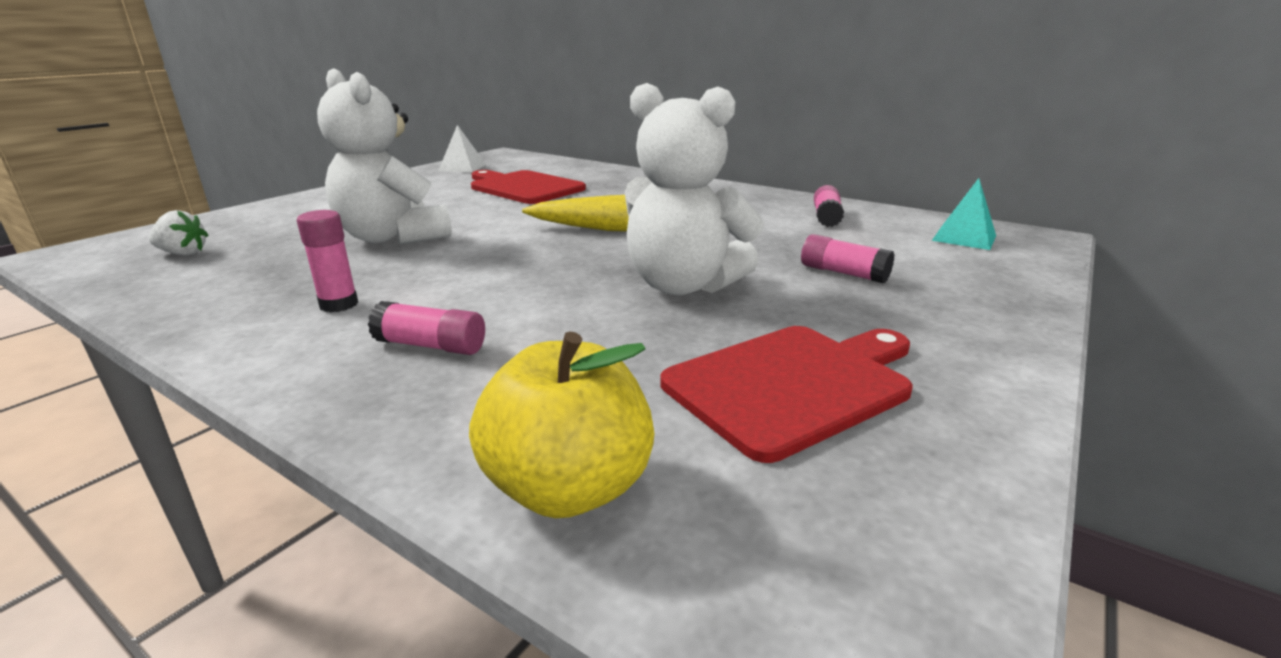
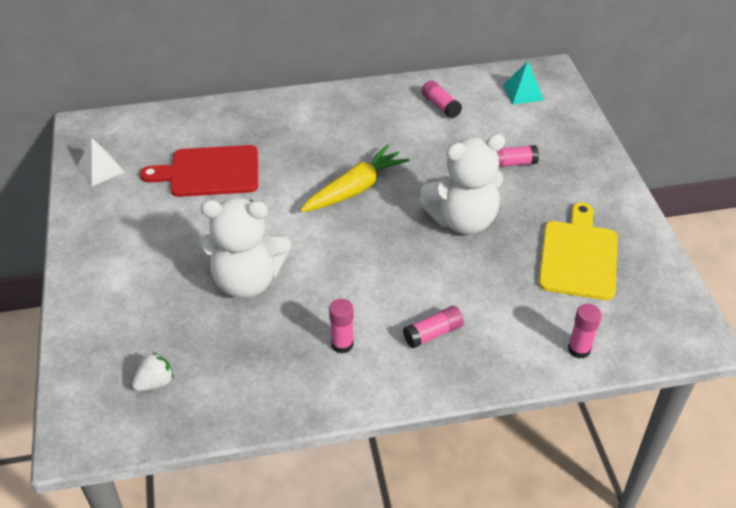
camera: 45 degrees left, 20 degrees up
yellow apple [469,331,654,518] -> pink glue stick [568,304,602,358]
red cutting board [660,326,913,463] -> yellow cutting board [538,202,618,300]

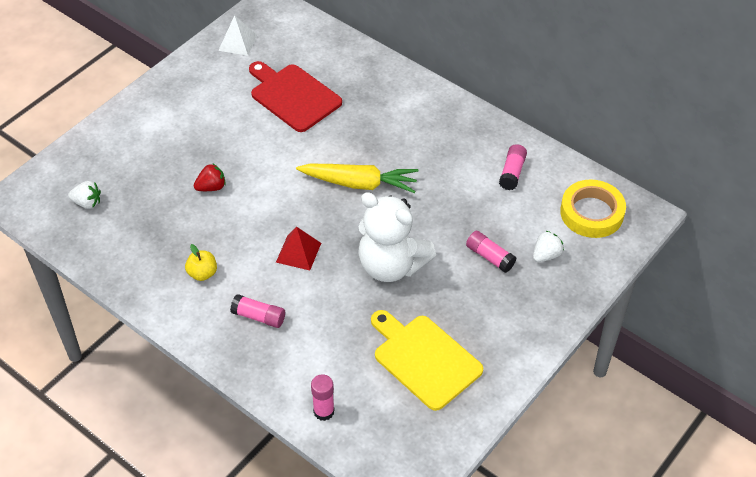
camera: 50 degrees right, 5 degrees up
white teddy bear [199,198,291,298] -> red strawberry [194,163,226,191]
pink glue stick [329,299,354,354] -> yellow apple [185,244,217,281]
turquoise pyramid [502,61,544,104] -> yellow tape [560,180,626,238]
yellow cutting board [538,202,618,300] -> yellow cutting board turned 105 degrees counterclockwise [371,310,483,411]
none -> red pyramid [276,226,321,270]
none -> white strawberry [533,231,564,262]

